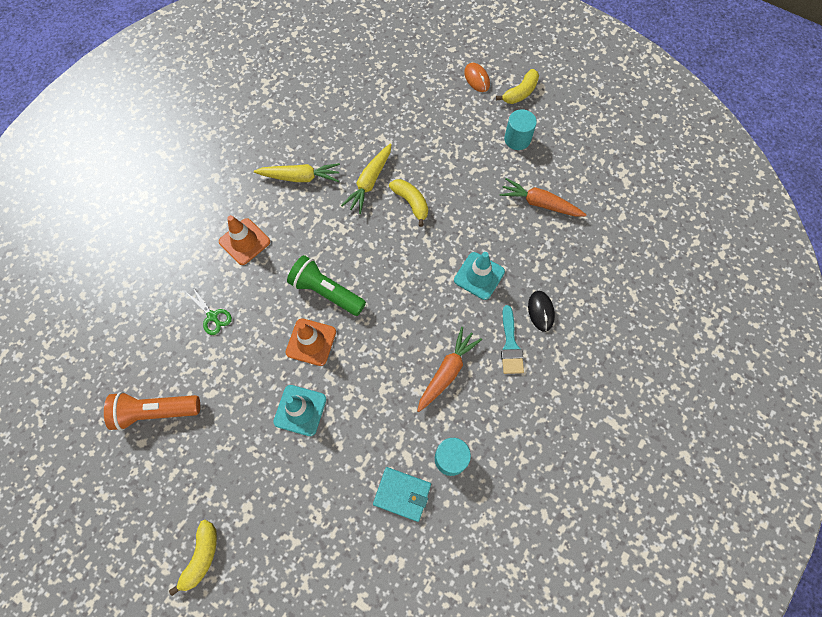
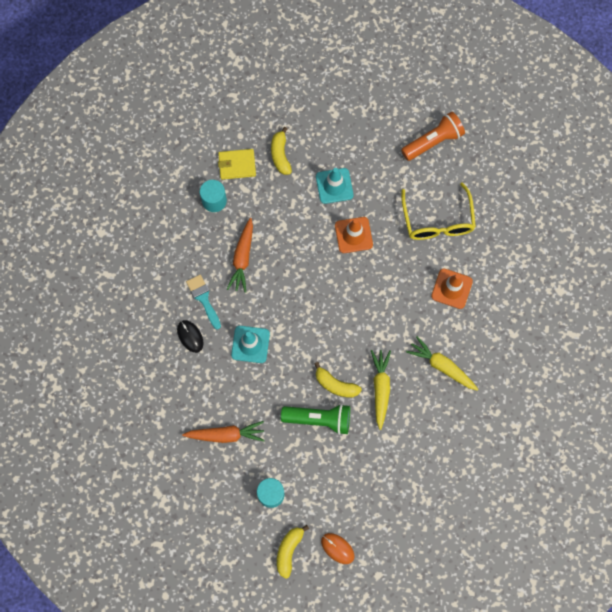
camera: 155 degrees right, 5 degrees up
yellow banana [169,520,217,596] -> yellow banana moved to [271,127,292,175]
green scissors [186,288,232,335] -> yellow glasses [401,182,476,240]
yellow carrot [254,163,340,182] -> yellow carrot turned 60 degrees clockwise [406,336,478,391]
green flashlight [287,255,366,316] -> green flashlight moved to [281,404,350,435]
turquoise wallet [373,467,431,522] -> yellow wallet [218,149,256,180]

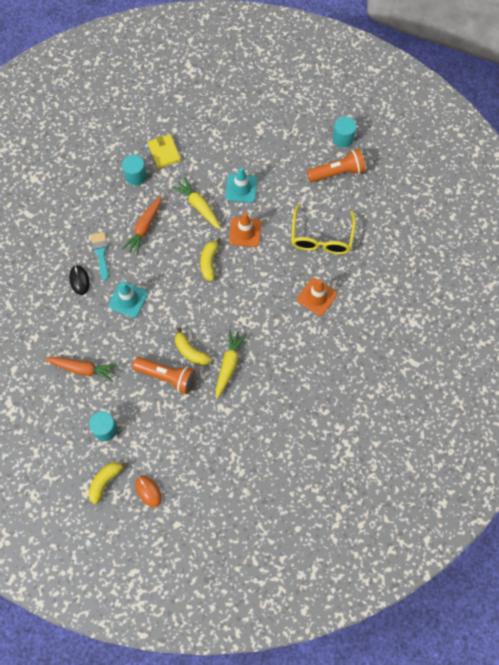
camera: 15 degrees right, 5 degrees down
yellow wallet [218,149,256,180] -> yellow wallet turned 60 degrees clockwise [148,134,181,169]
yellow banana [271,127,292,175] -> yellow banana moved to [200,238,222,281]
green flashlight [281,404,350,435] -> orange flashlight [132,357,196,394]
yellow carrot [406,336,478,391] -> yellow carrot moved to [172,177,221,229]
none -> turquoise cylinder [333,117,356,148]

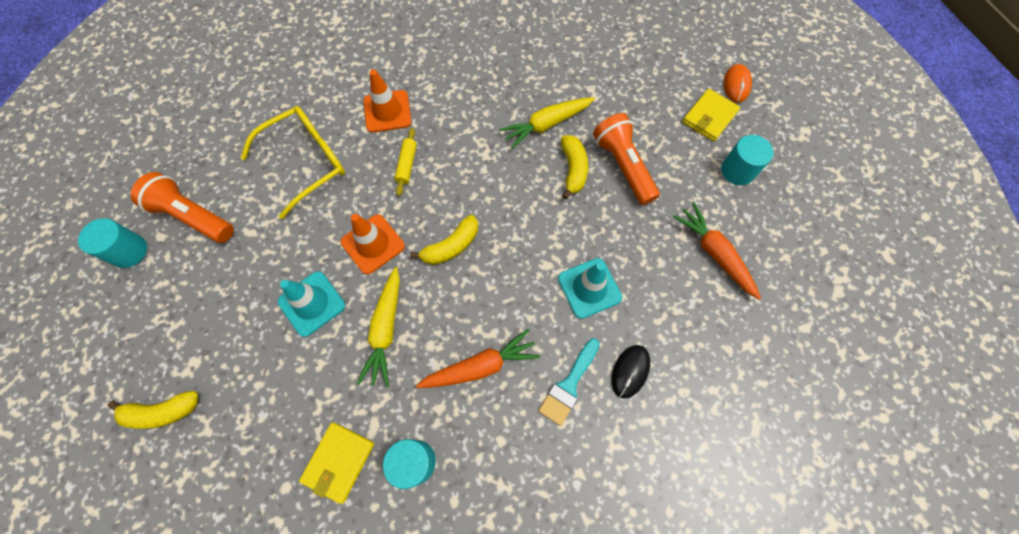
camera: 135 degrees left, 0 degrees up
yellow banana [88,462,128,504] -> yellow banana moved to [107,391,198,429]
none -> yellow rolling pin [394,128,417,196]
none -> yellow wallet [682,89,740,141]

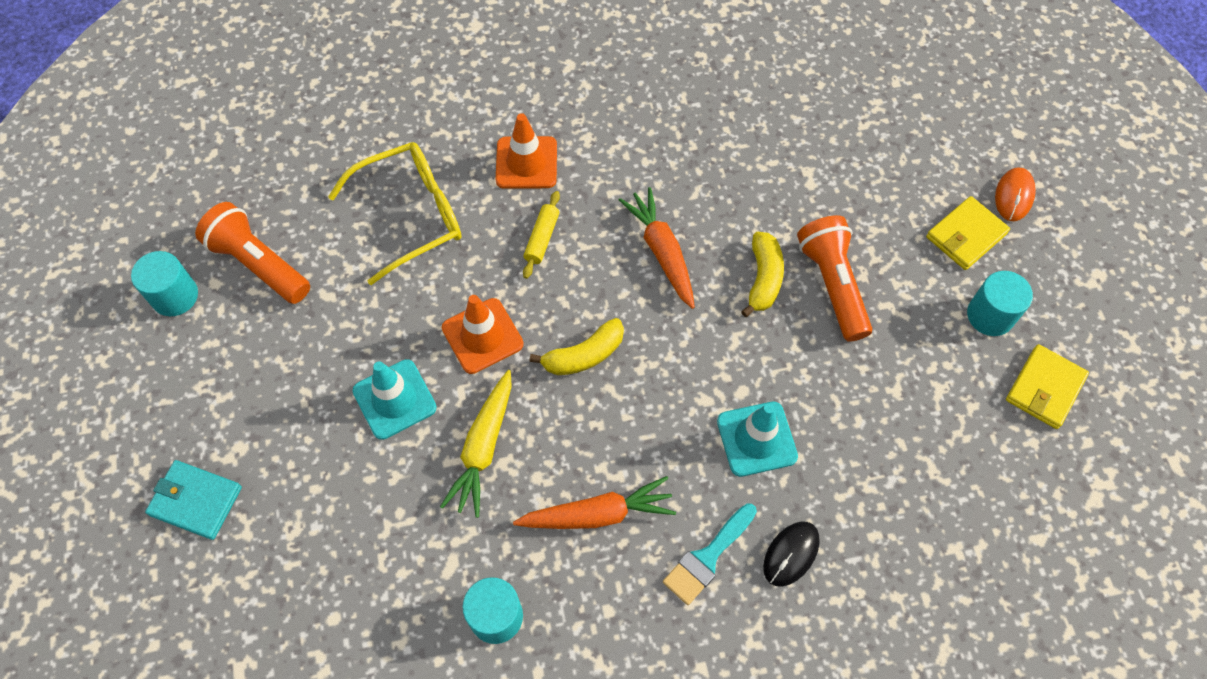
camera: 10 degrees right, 5 degrees down
yellow banana [107,391,198,429] -> turquoise wallet [145,460,242,540]
yellow wallet [299,422,374,504] -> yellow wallet moved to [1006,344,1089,429]
yellow carrot [499,97,595,149] -> none
orange carrot [673,202,761,300] -> orange carrot moved to [619,187,695,309]

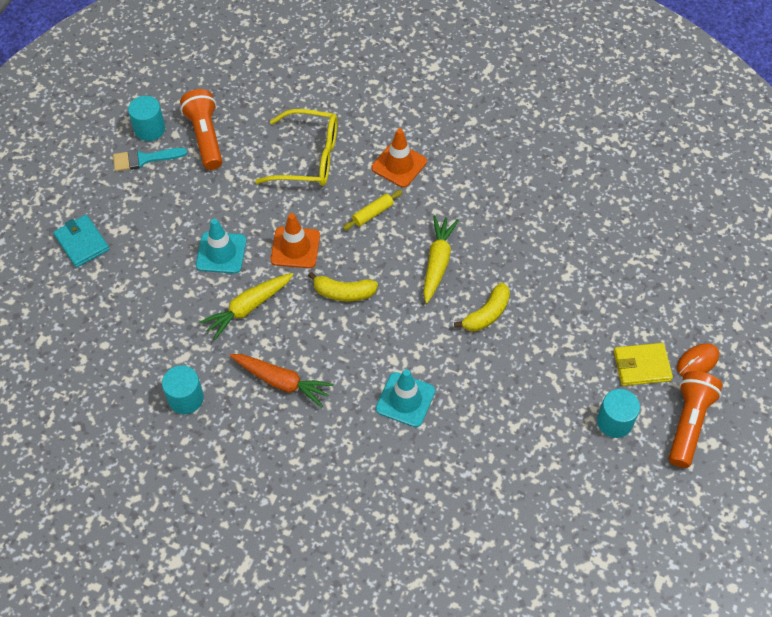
camera: 35 degrees right, 5 degrees down
orange carrot [619,187,695,309] -> yellow carrot [423,215,459,304]
turquoise brush [663,503,757,605] -> turquoise brush moved to [113,148,187,171]
black mouse [763,521,820,587] -> none
orange flashlight [797,215,872,342] -> orange flashlight moved to [669,371,723,468]
yellow wallet [1006,344,1089,429] -> none

